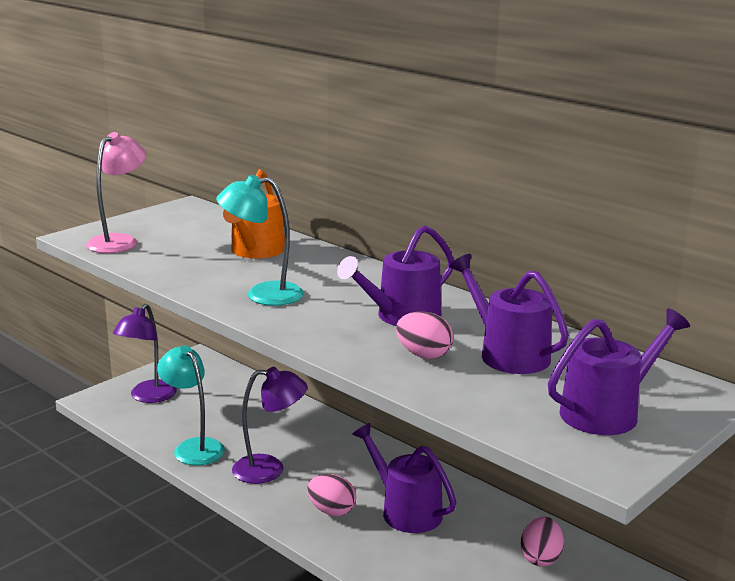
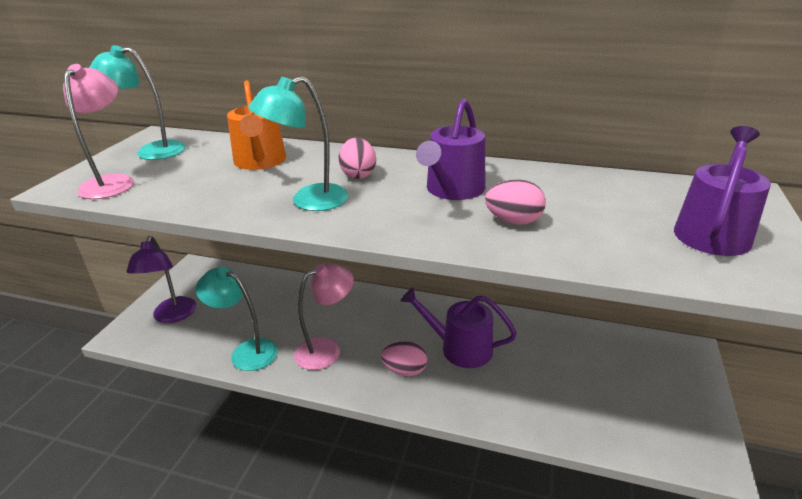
camera: 25 degrees left, 10 degrees up
purple lamp [232,367,307,484] -> pink lamp [294,264,354,370]
purple watering can [449,254,569,374] -> none
pink egg [521,517,564,567] -> pink egg moved to [338,138,376,179]
none -> turquoise lamp [89,45,185,160]

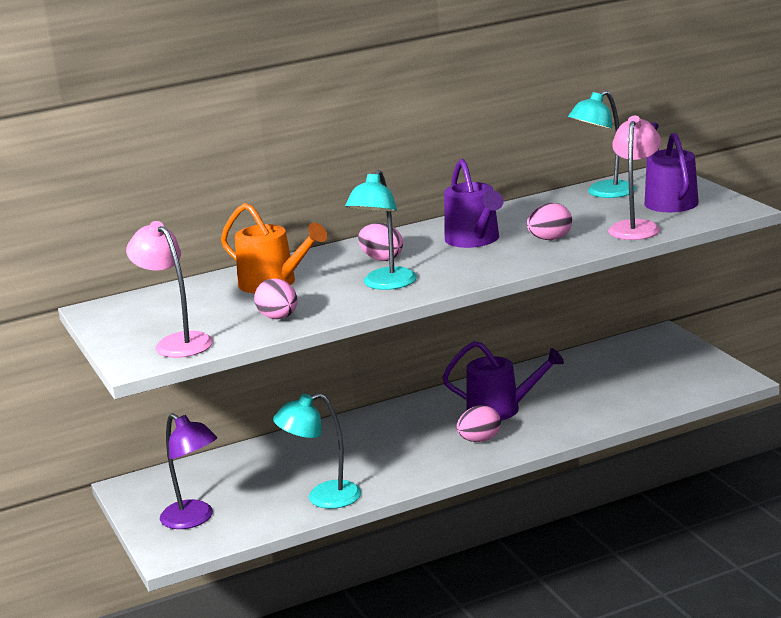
camera: 40 degrees left, 10 degrees down
turquoise lamp [89,45,185,160] -> turquoise lamp moved to [568,90,636,198]
pink lamp [294,264,354,370] -> pink lamp moved to [608,116,661,240]
purple watering can [401,287,517,368] -> purple watering can turned 150 degrees counterclockwise [442,341,564,421]
none -> pink egg [254,278,298,319]

